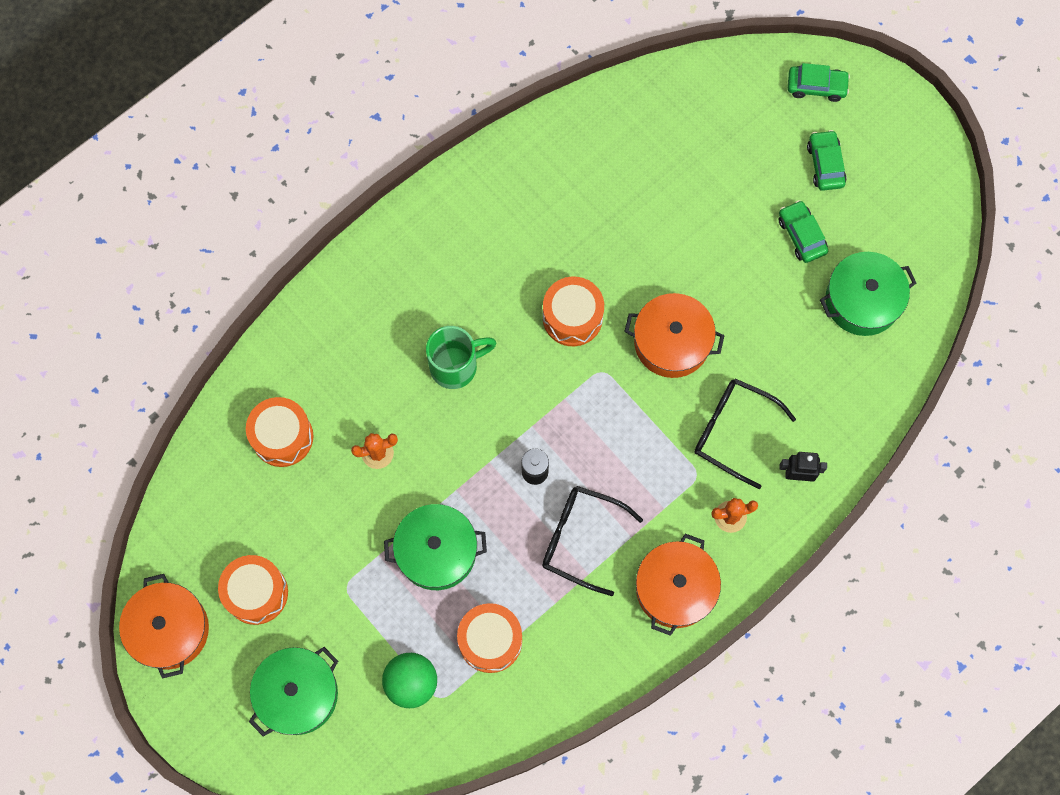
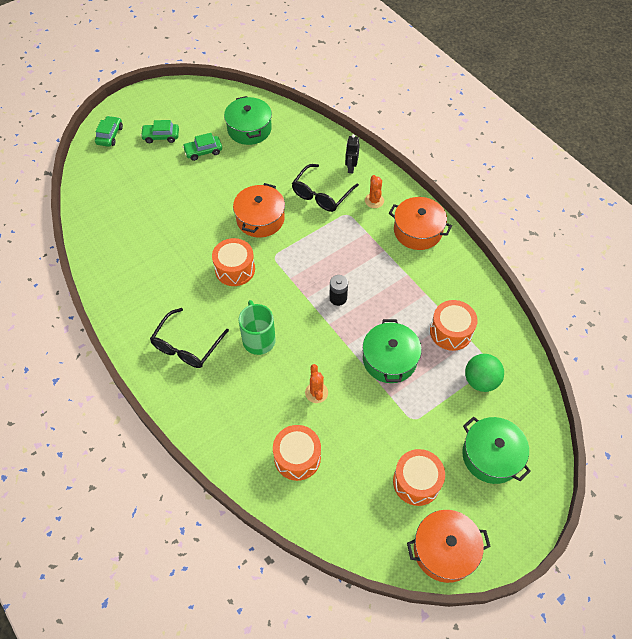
camera: 85 degrees left, 15 degrees down
black glasses [542,486,643,596] -> black glasses moved to [150,308,229,368]

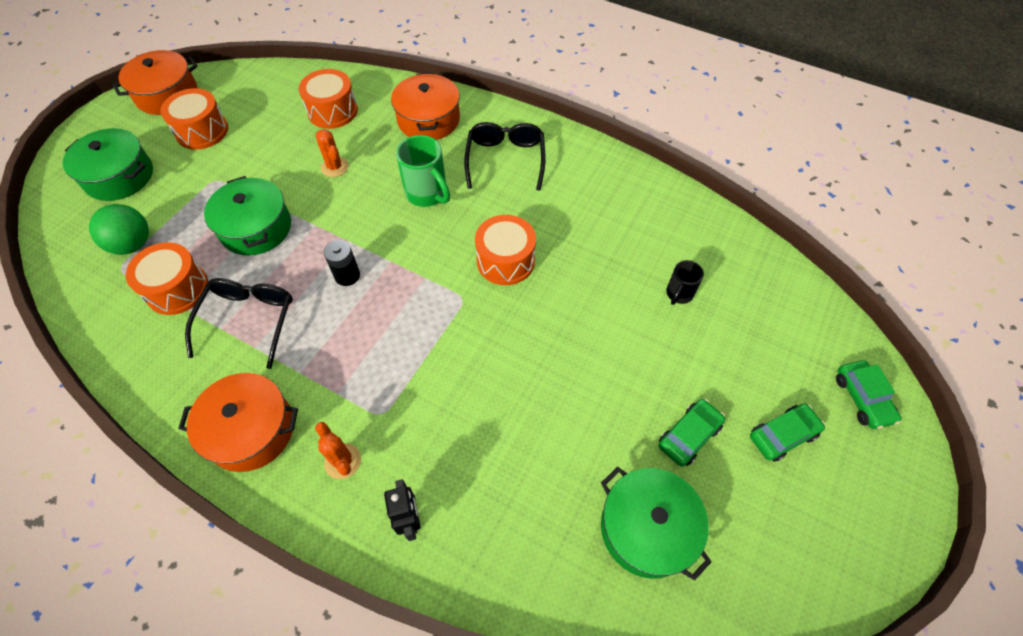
camera: 155 degrees right, 0 degrees up
orange pot [233,183,285,238] -> orange pot moved to [391,73,460,140]
black glasses [292,164,359,212] -> black glasses moved to [185,278,293,369]
none -> black mug [666,260,704,305]

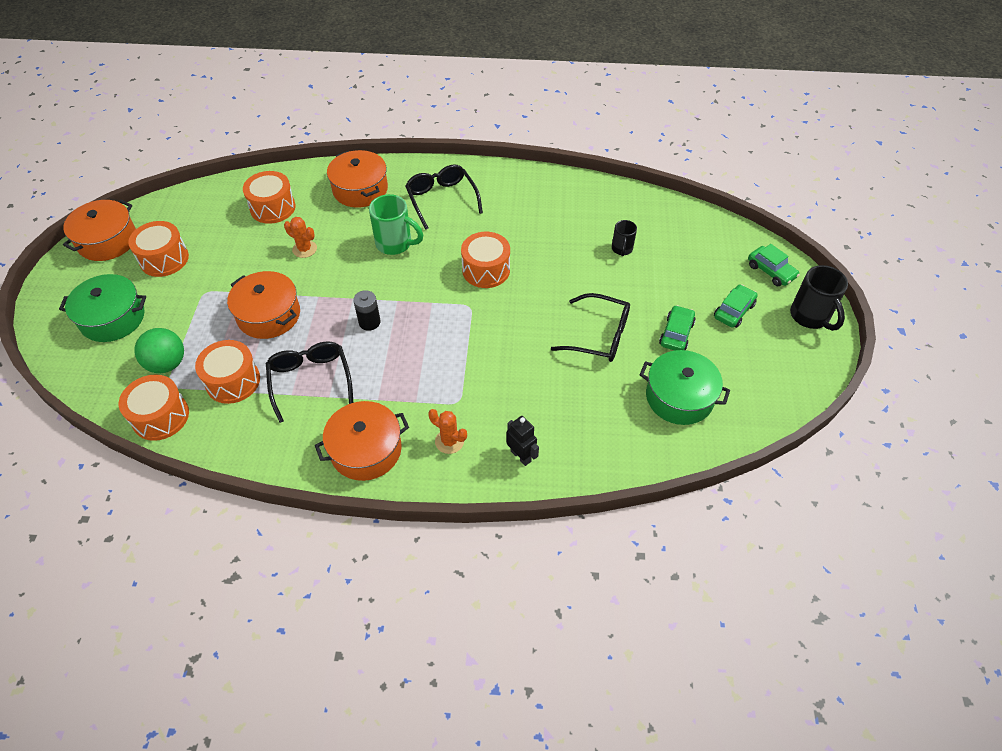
camera: 25 degrees left, 5 degrees down
green pot [204,176,291,256] -> orange pot [227,271,300,339]
none -> orange drum [119,374,189,441]
none -> black glasses [551,293,630,362]
none -> black mug [790,265,848,331]

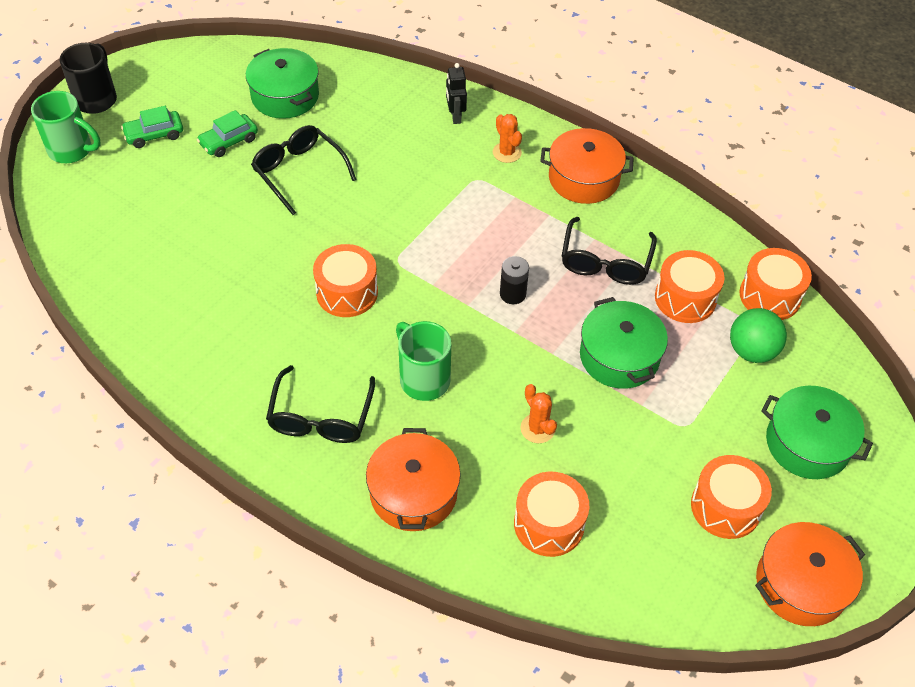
camera: 150 degrees left, 0 degrees up
orange pot [227,271,300,339] -> green pot [580,297,668,389]
black mug [612,220,637,256] -> none
green car [748,244,800,286] -> green mug [31,91,101,163]

